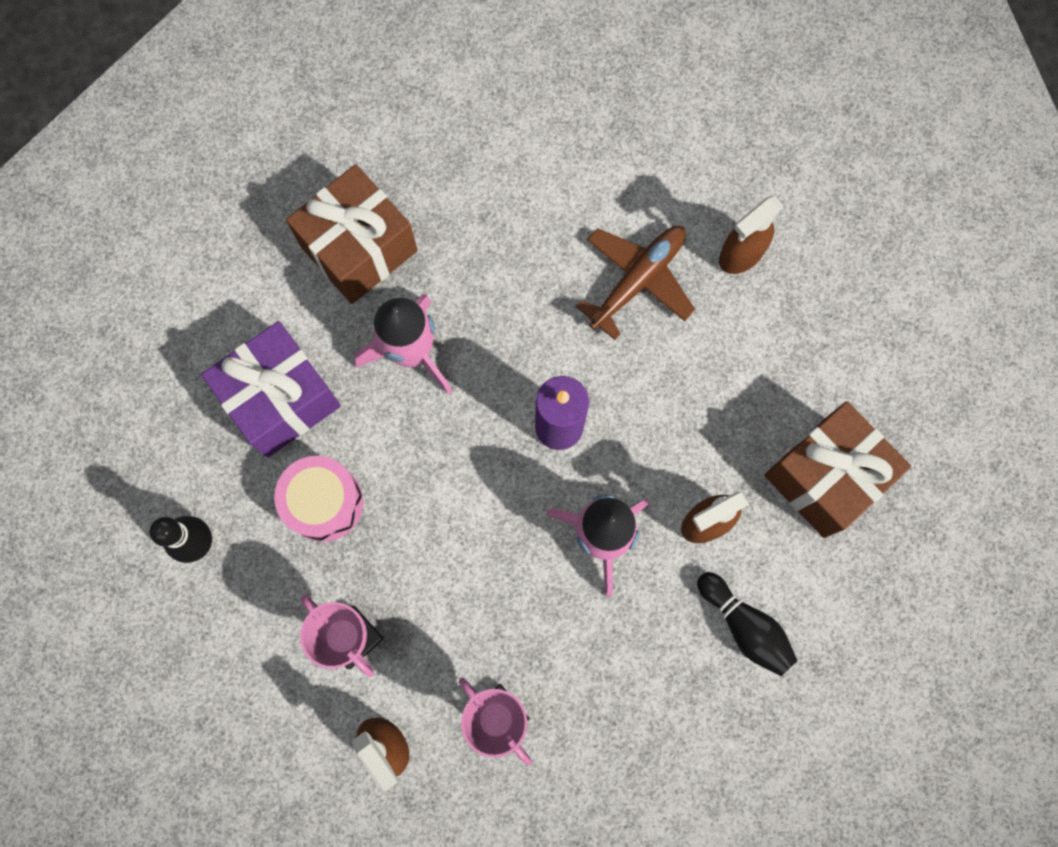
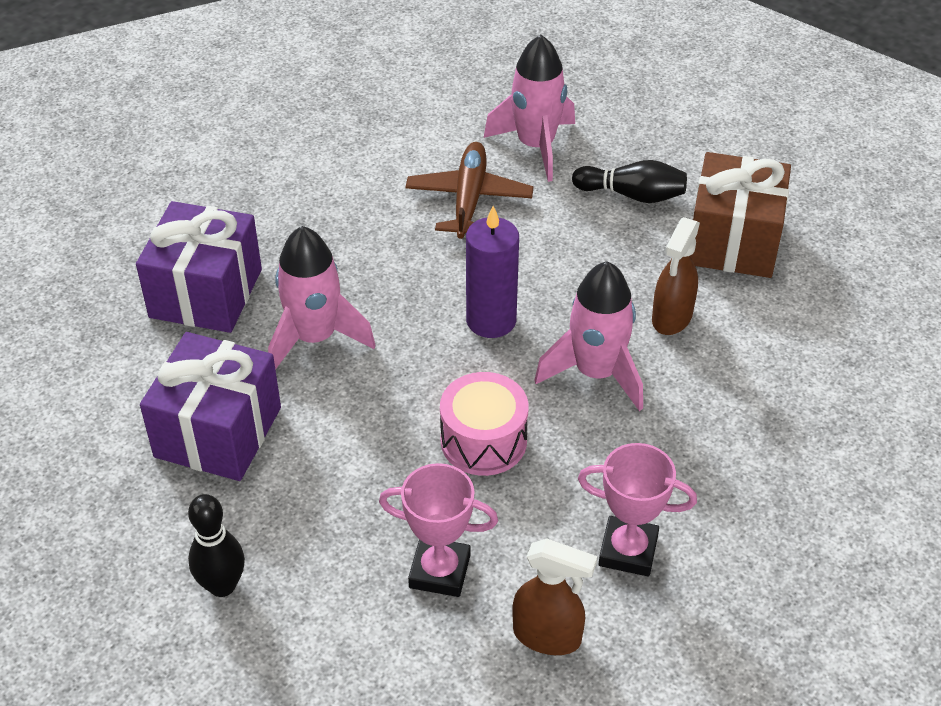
camera: 35 degrees left, 30 degrees down
pink drum [274,456,364,542] -> pink drum moved to [440,372,529,476]
brown gift [286,164,418,304] -> purple gift [136,201,262,333]
black bowling pin [697,572,798,676] -> black bowling pin moved to [572,160,687,203]
brown spray bottle [719,196,784,274] -> pink rocket [484,35,575,182]

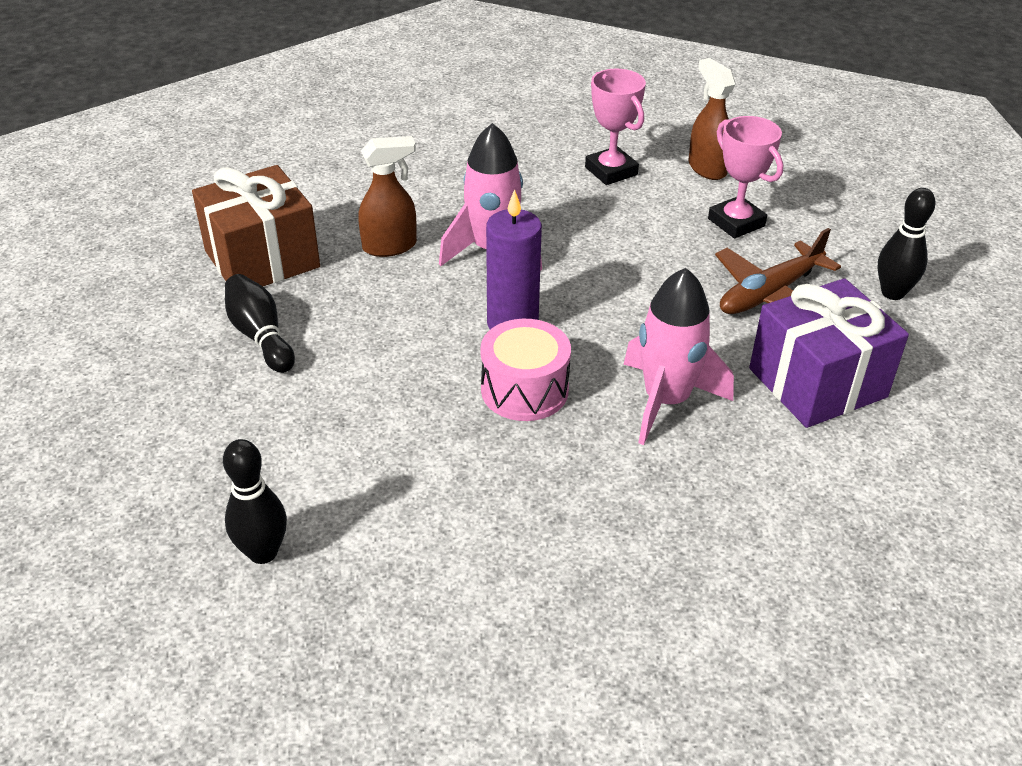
camera: 135 degrees left, 5 degrees down
purple gift [136,201,262,333] -> none
brown plane [406,142,534,239] -> brown plane moved to [715,228,841,314]
pink drum [440,372,529,476] -> pink drum moved to [480,319,571,421]
pink rocket [484,35,575,182] -> none
none -> black bowling pin [223,439,287,564]

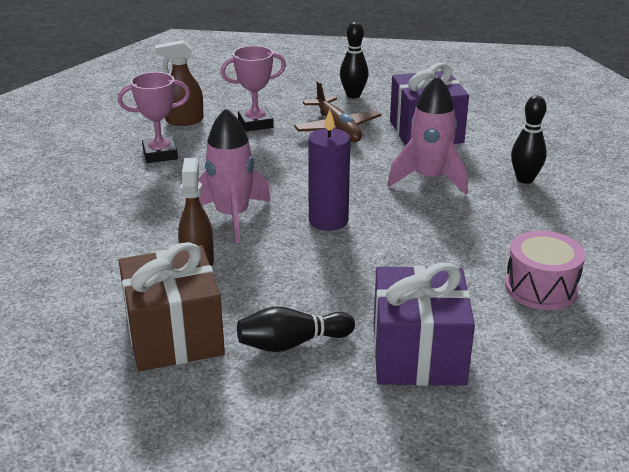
camera: 75 degrees left, 10 degrees down
black bowling pin [223,439,287,564] -> black bowling pin moved to [511,95,547,184]
pink drum [480,319,571,421] -> pink drum moved to [505,230,585,310]
none -> purple gift [373,263,475,386]

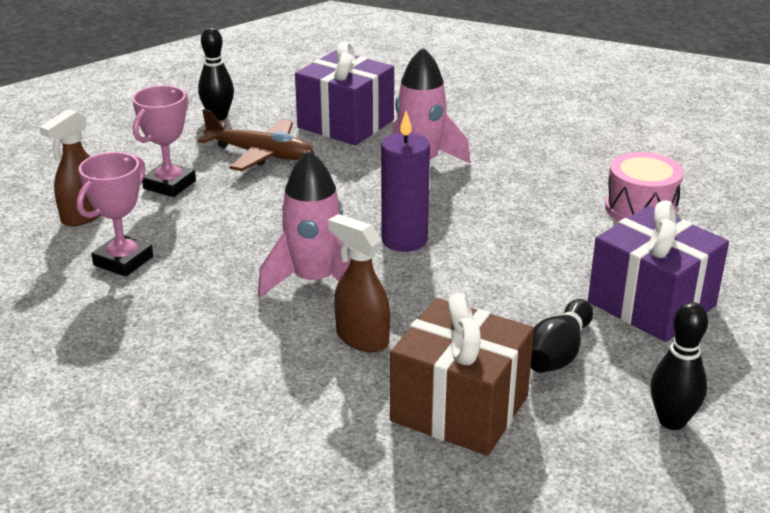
camera: 45 degrees left, 0 degrees up
black bowling pin [511,95,547,184] -> black bowling pin moved to [650,302,708,430]

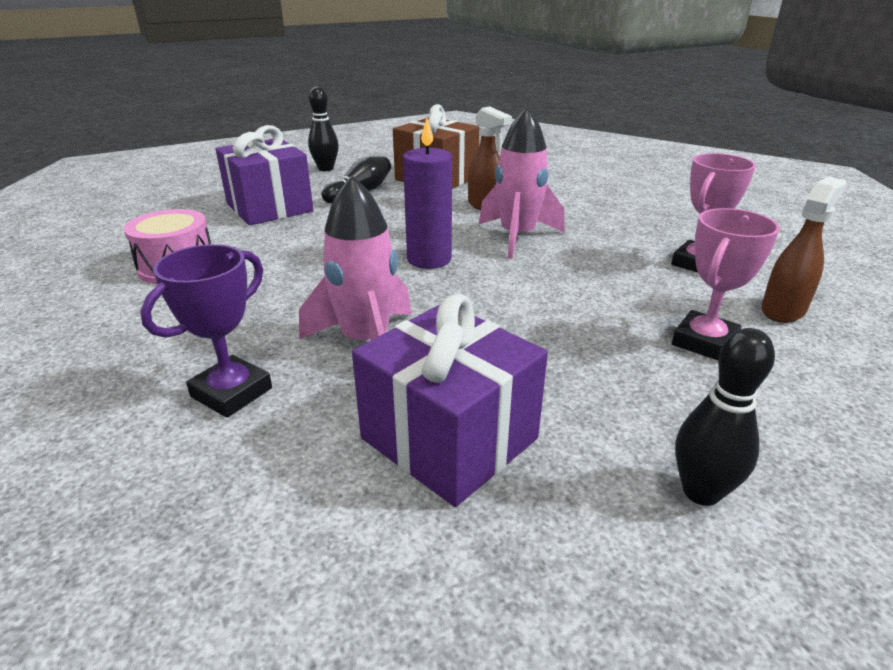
camera: 170 degrees left, 0 degrees up
brown plane [198,109,314,171] -> none
none -> purple trophy [140,244,272,418]

